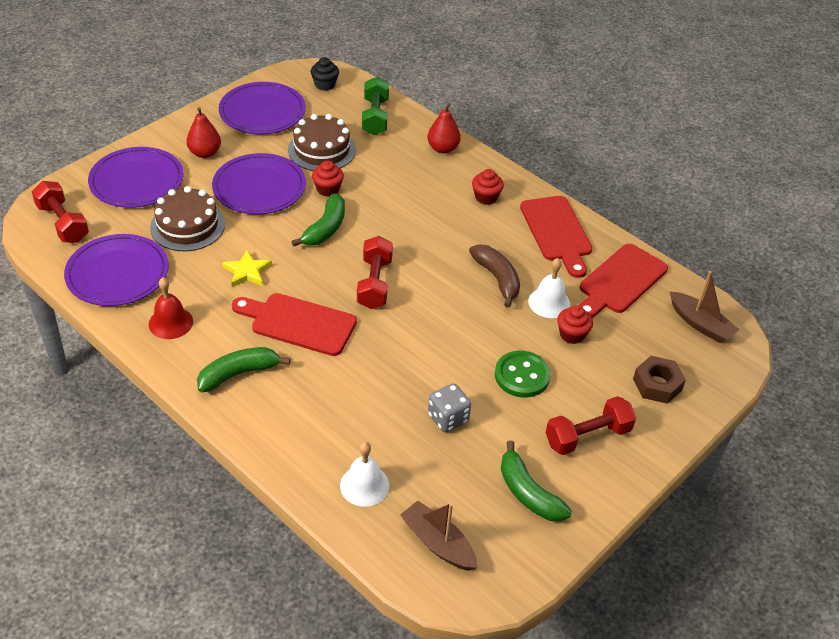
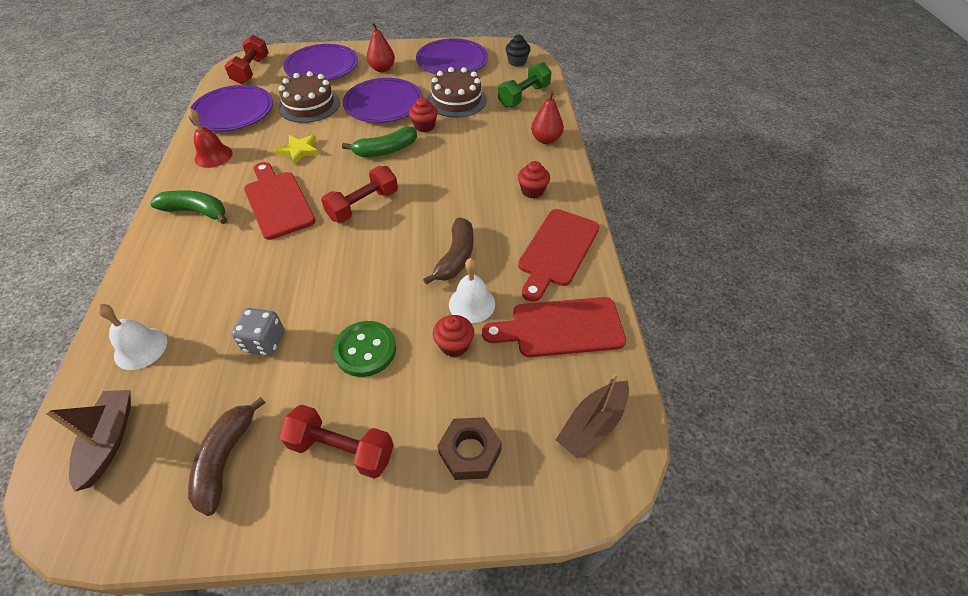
camera: 45 degrees right, 5 degrees up
green banana [501,441,572,522] -> brown banana [188,397,265,516]
brown boat [670,271,739,343] -> brown boat turned 45 degrees clockwise [556,373,629,459]

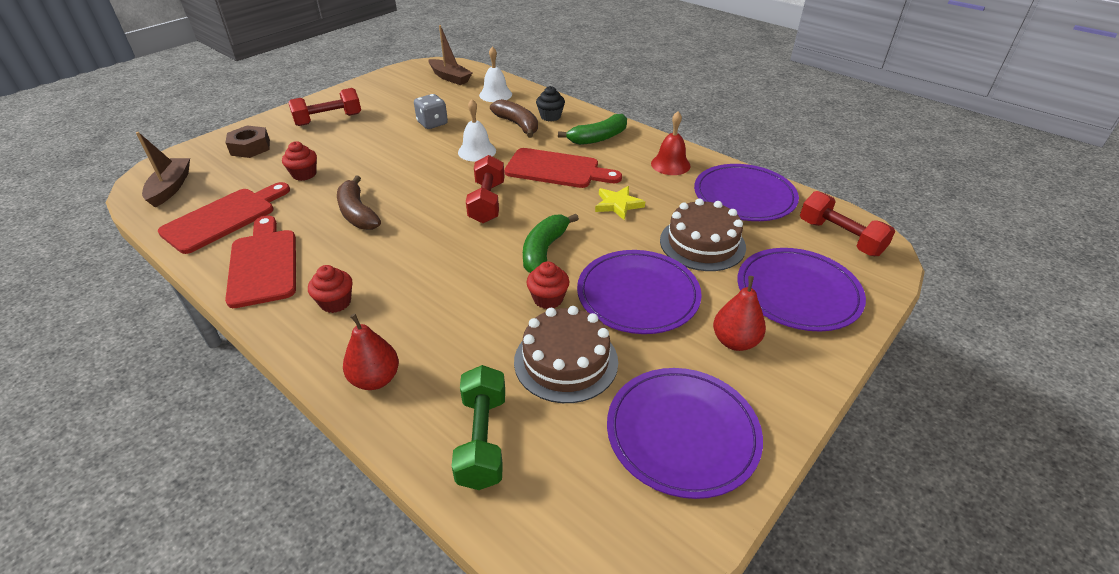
camera: 135 degrees right, 10 degrees down
brown banana [188,397,265,516] -> brown banana moved to [490,99,538,138]
green button [333,321,396,377] -> none
white bell [449,258,495,323] -> white bell moved to [458,99,496,161]
black cupcake [506,35,530,67] -> black cupcake moved to [536,86,565,121]

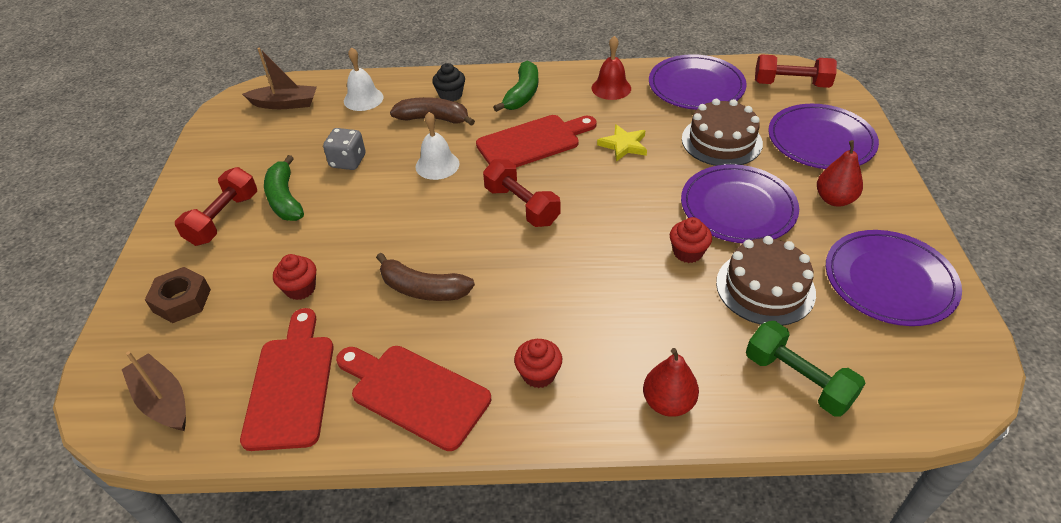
camera: 40 degrees left, 5 degrees up
green banana [523,214,579,273] -> green banana moved to [264,155,304,221]

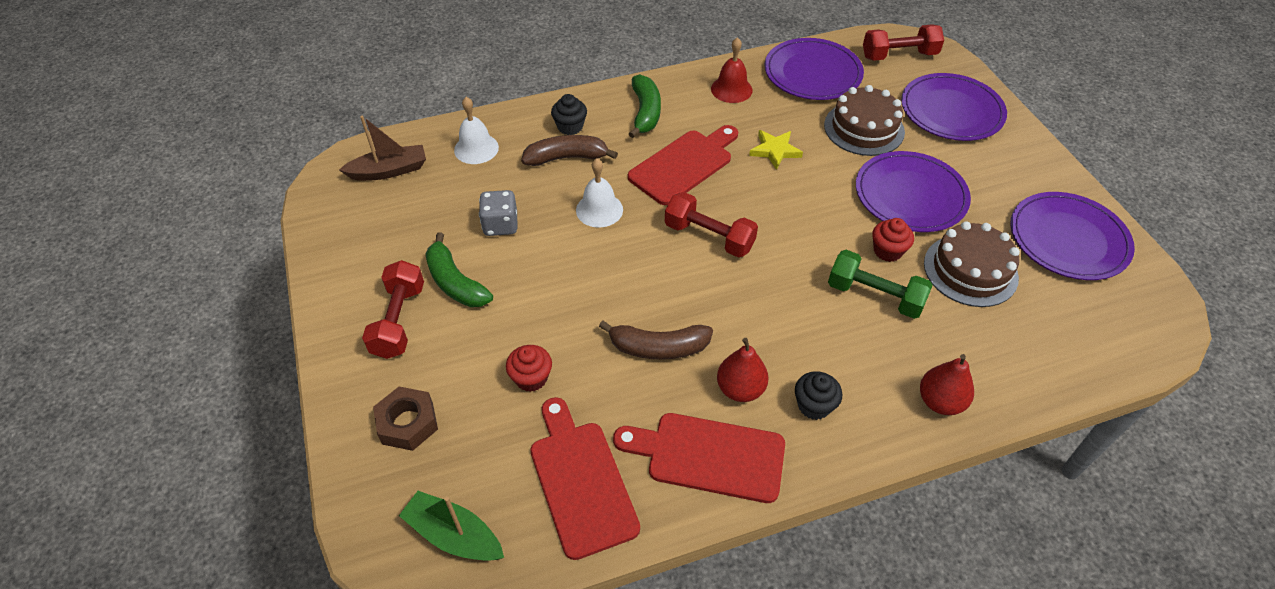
camera: 20 degrees left, 5 degrees up
brown boat [122,351,186,431] -> green boat [399,491,504,561]
red cupcake [514,339,562,388] -> black cupcake [795,371,842,420]
green dumbbell [746,321,865,417] -> green dumbbell moved to [828,250,933,319]
red pear [817,140,863,207] -> red pear moved to [717,338,769,402]

